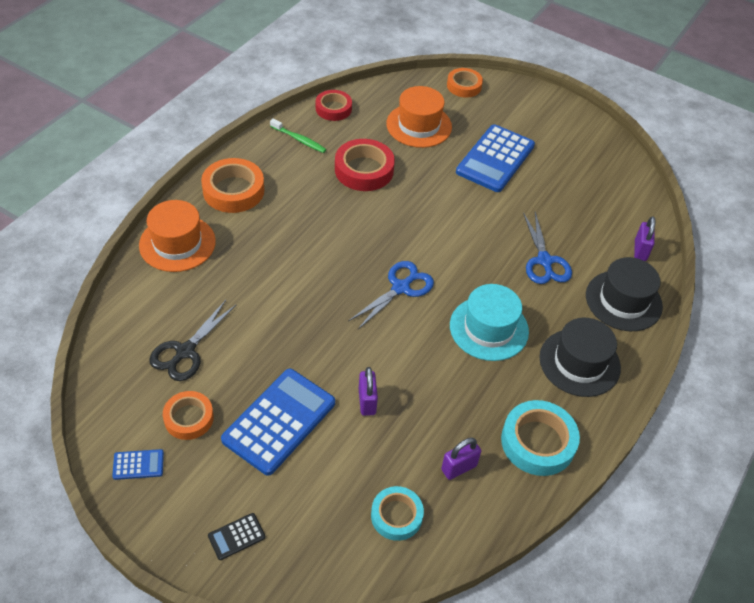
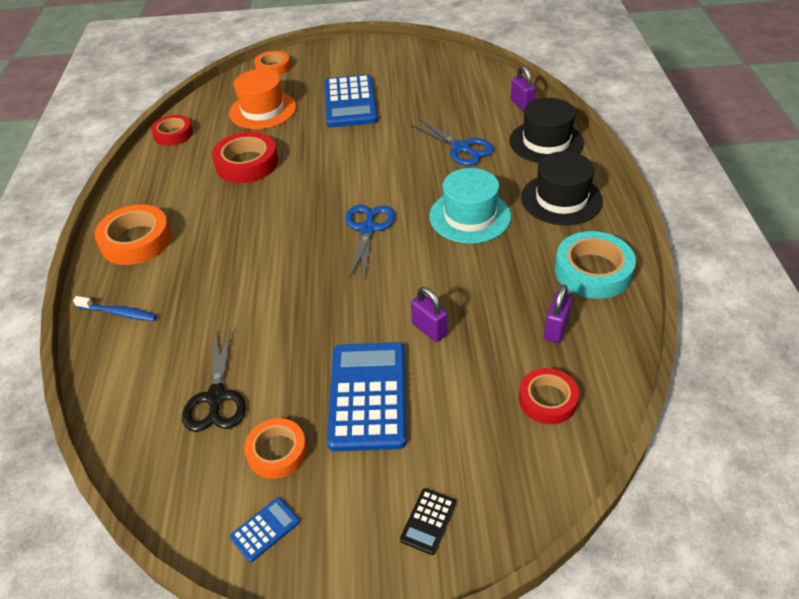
camera: 30 degrees left, 5 degrees down
orange hat [139,200,216,272] -> blue toothbrush [73,296,157,321]
green toothbrush [270,118,326,153] -> none
turquoise tape [371,486,424,541] -> red tape [519,368,579,424]

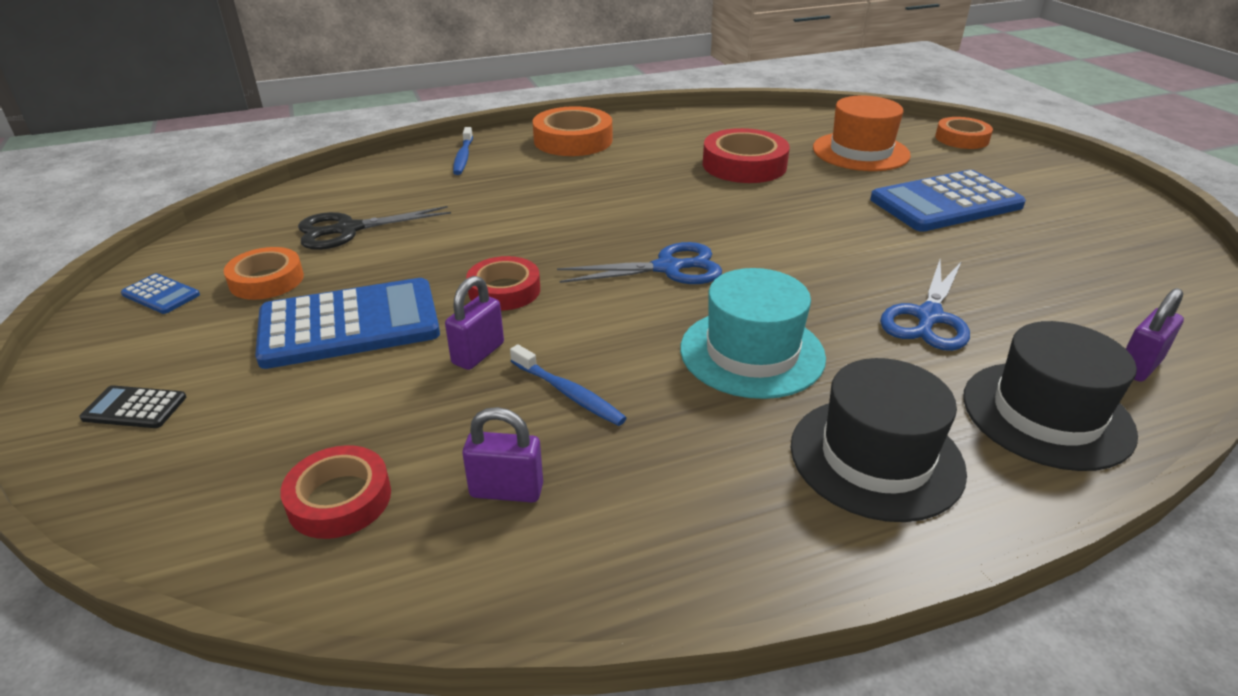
camera: 70 degrees right, 10 degrees down
red tape [151,115,193,146] -> red tape moved to [466,256,540,310]
turquoise tape [555,231,636,299] -> none
none -> blue toothbrush [510,345,627,426]

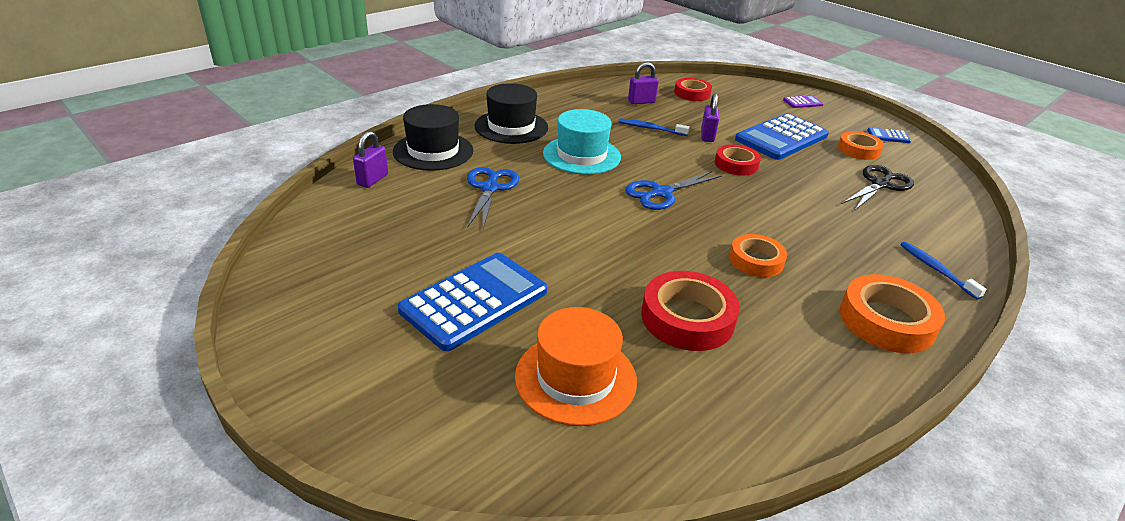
camera: 155 degrees right, 0 degrees up
black calculator [79,385,186,428] -> purple calculator [783,95,823,108]
orange tape [935,117,993,149] -> orange tape moved to [729,234,787,277]

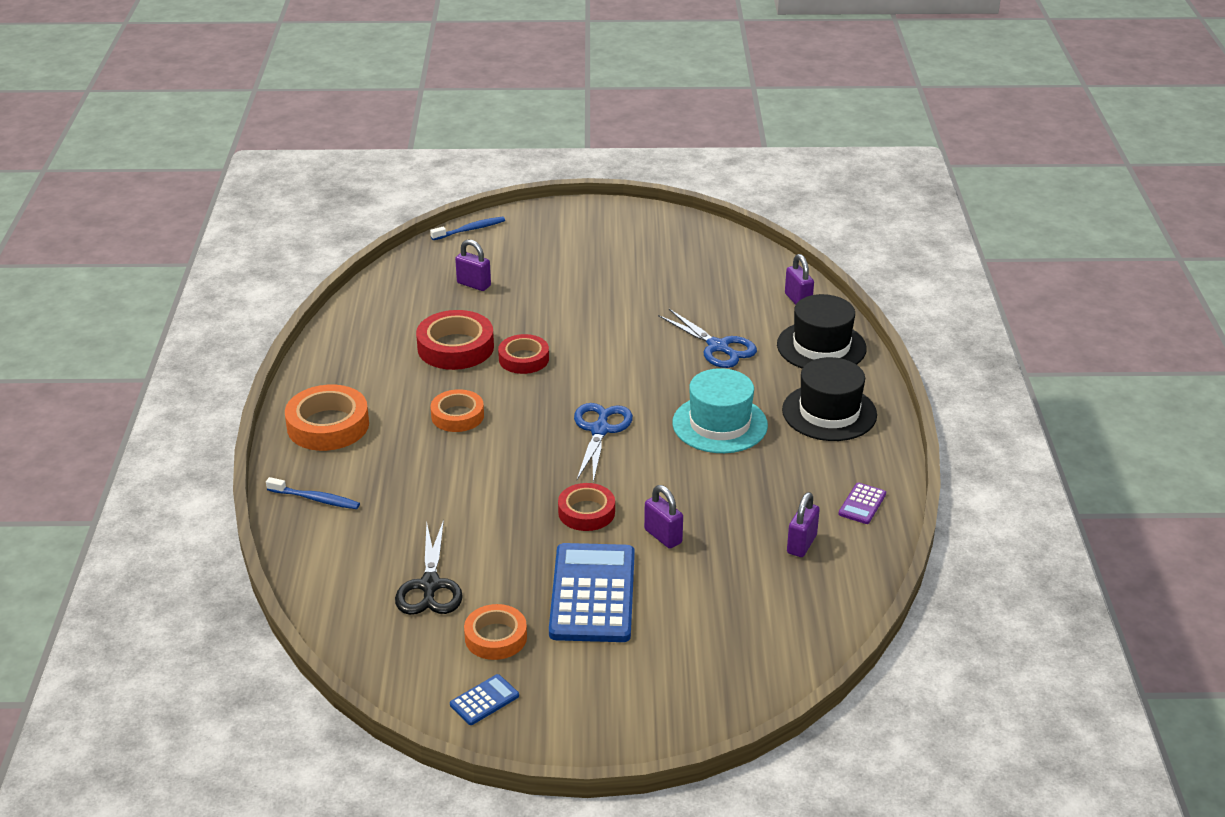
camera: 135 degrees right, 0 degrees up
blue calculator [398,253,547,351] -> none
orange hat [515,307,637,426] -> purple padlock [455,239,491,291]
blue toothbrush [619,118,690,136] -> blue toothbrush moved to [430,217,505,240]
red tape [674,78,712,101] -> red tape moved to [498,334,549,374]
purple calculator [783,95,823,108] -> purple calculator moved to [838,482,886,524]

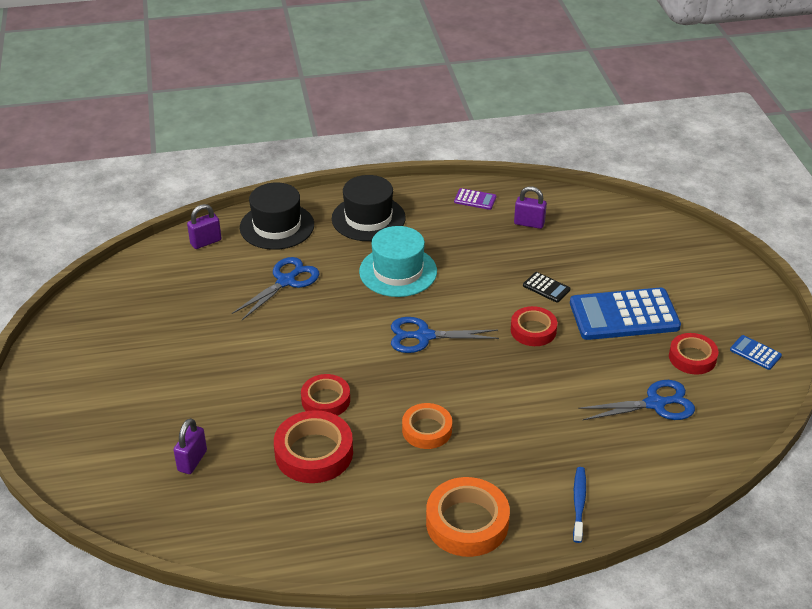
camera: 100 degrees left, 5 degrees up
black scissors [395,520,463,615] -> blue scissors [578,380,695,420]
blue toothbrush [430,217,505,240] -> none
orange tape [464,604,527,660] -> red tape [669,333,718,375]
purple padlock [644,485,683,549] -> black calculator [523,272,571,303]

